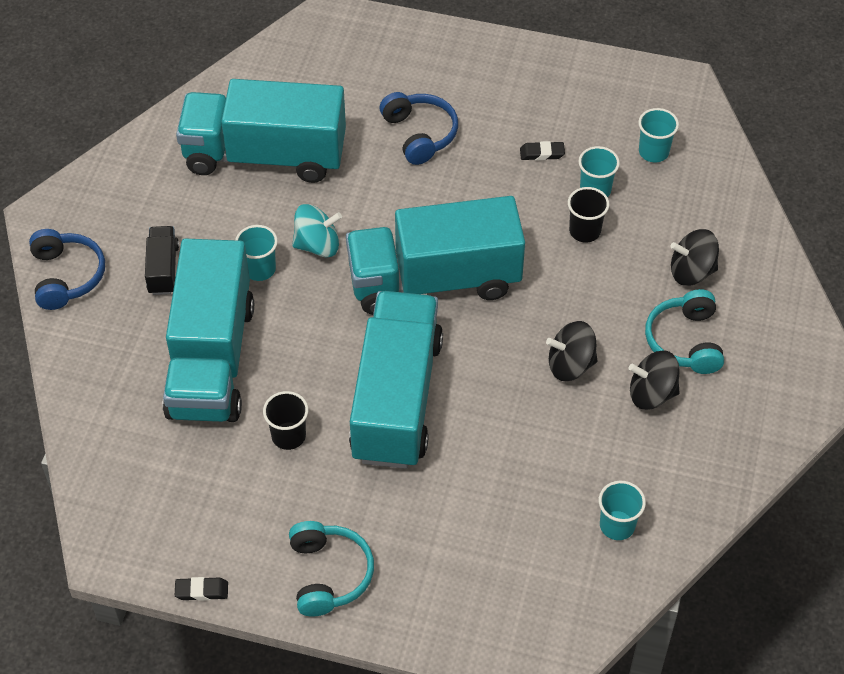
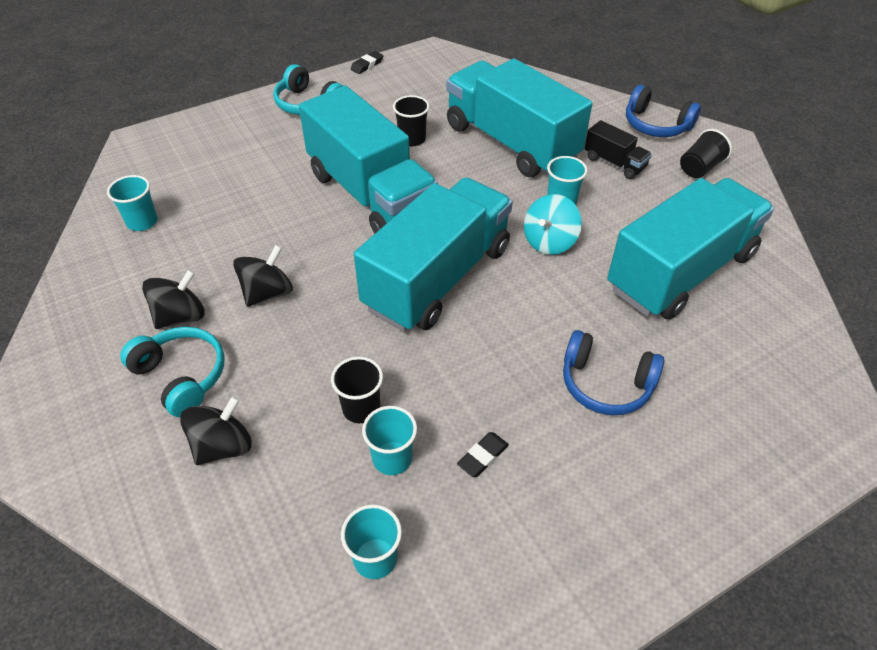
camera: 135 degrees right, 5 degrees down
none -> black cup [680,129,732,178]

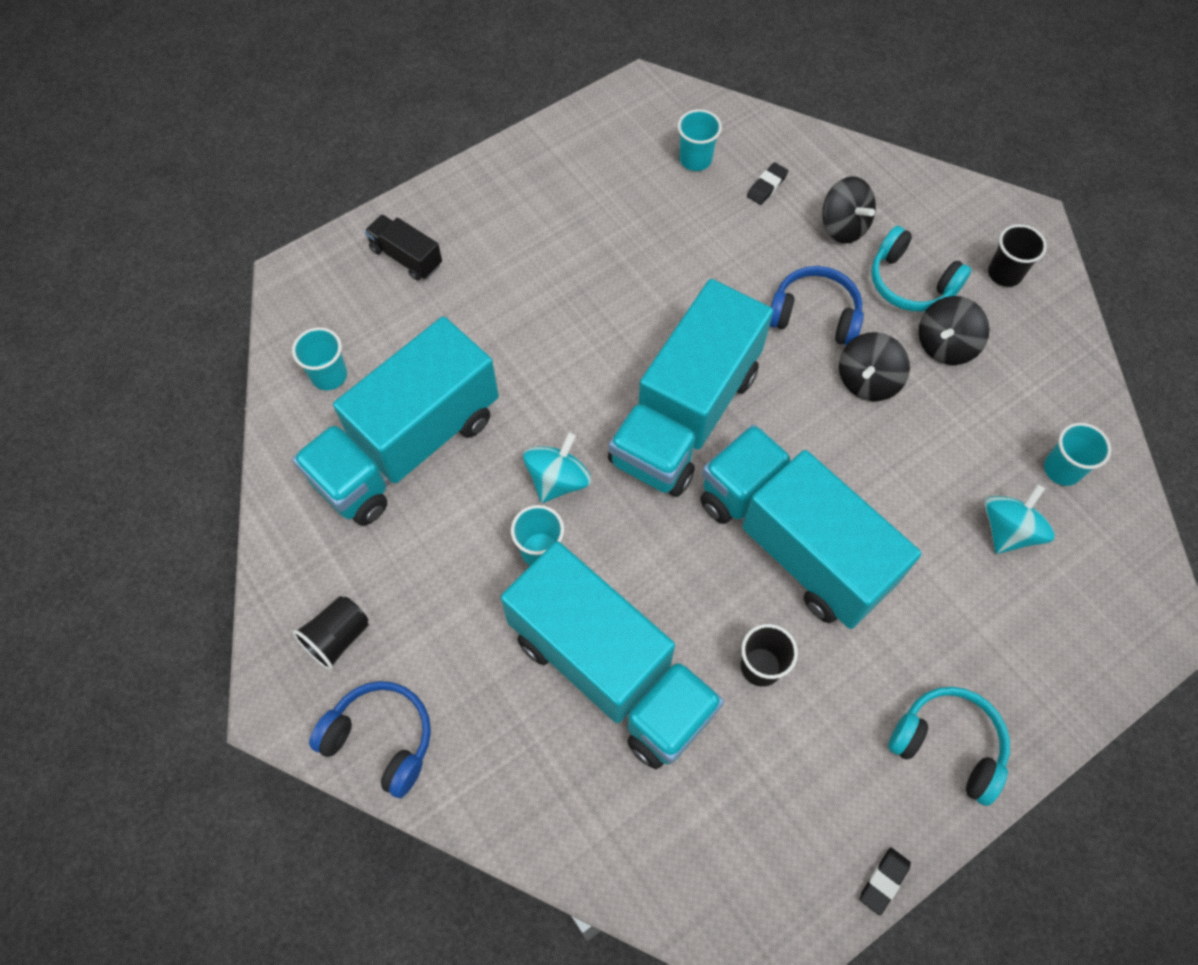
camera: 175 degrees right, 15 degrees up
black spinning top [180,396,252,465] -> black spinning top turned 75 degrees counterclockwise [822,176,876,243]
black cup [331,357,383,423] -> black cup moved to [988,224,1047,287]
turquoise cup [362,406,417,475] -> turquoise cup moved to [292,327,347,390]
black eraser [457,432,509,477] -> black eraser moved to [747,162,788,205]
blue headphones [563,330,664,415] -> blue headphones moved to [770,266,864,345]
black truck [584,120,652,179] -> black truck moved to [365,214,442,280]
none -> turquoise spinning top [984,484,1055,554]

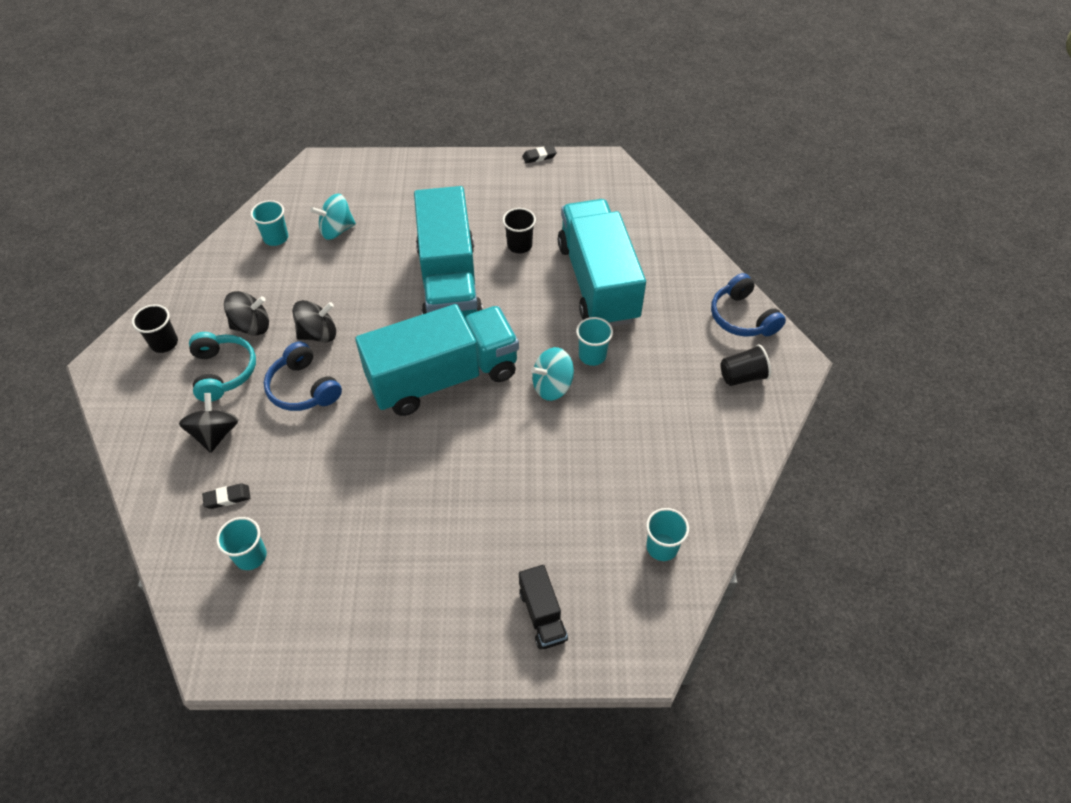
camera: 145 degrees left, 10 degrees down
turquoise truck [292,316,499,526] -> none
turquoise headphones [888,687,1010,806] -> none

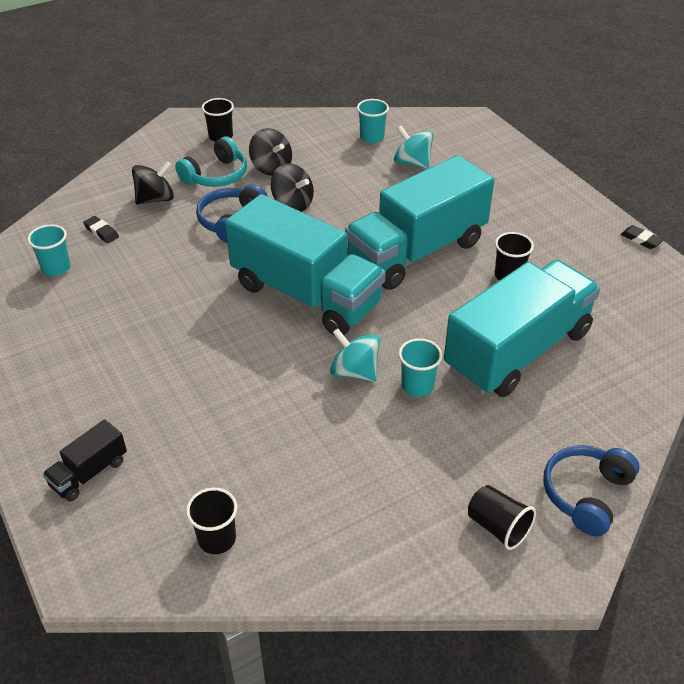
camera: 60 degrees right, 10 degrees down
turquoise cup [646,508,689,561] -> black cup [186,488,237,554]

